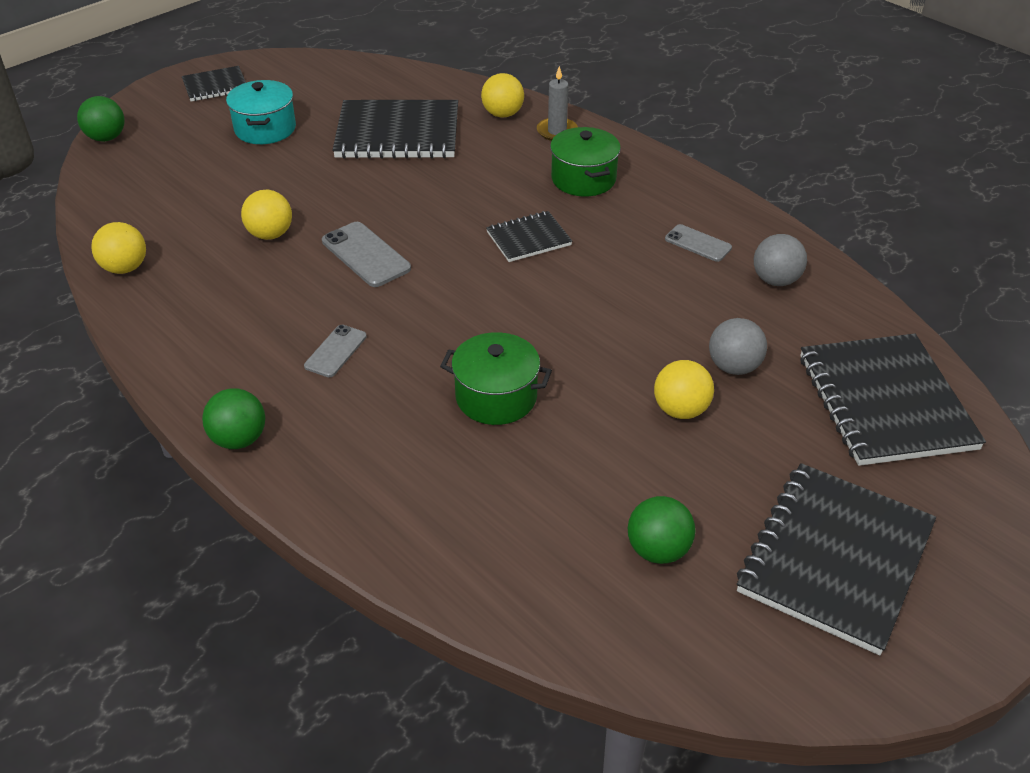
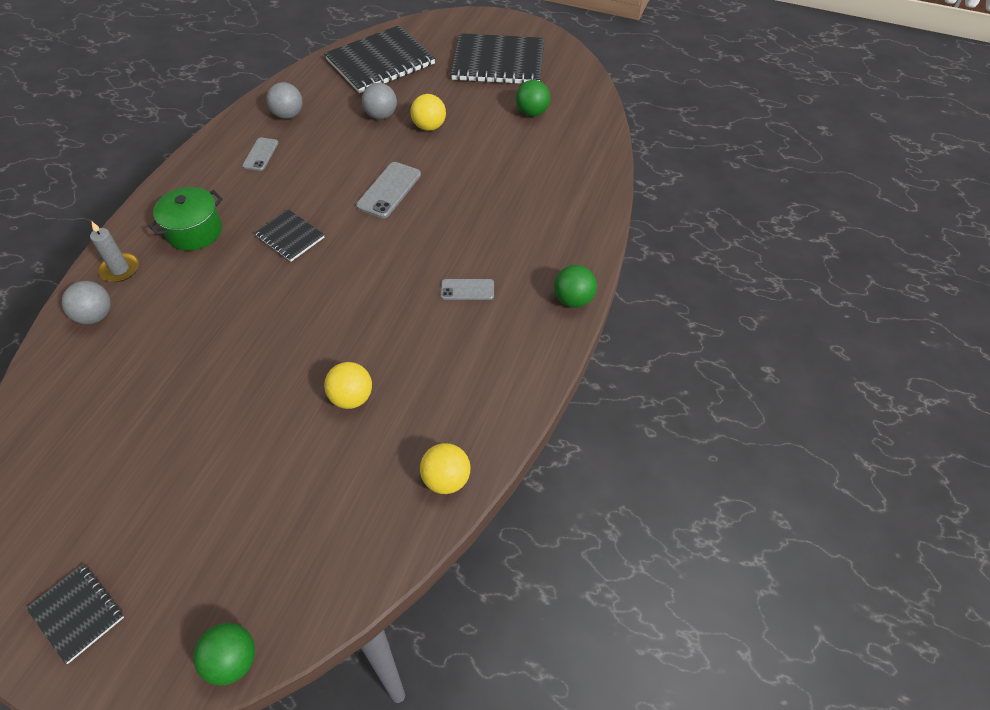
camera: 115 degrees left, 10 degrees up
turquoise pot [226,80,296,144] -> none
grey phone [322,222,411,287] -> grey phone moved to [356,162,421,218]
black notebook [333,100,458,159] -> none
green pot [440,332,552,425] -> none
yellow ball [481,73,524,118] -> grey ball [62,281,111,324]

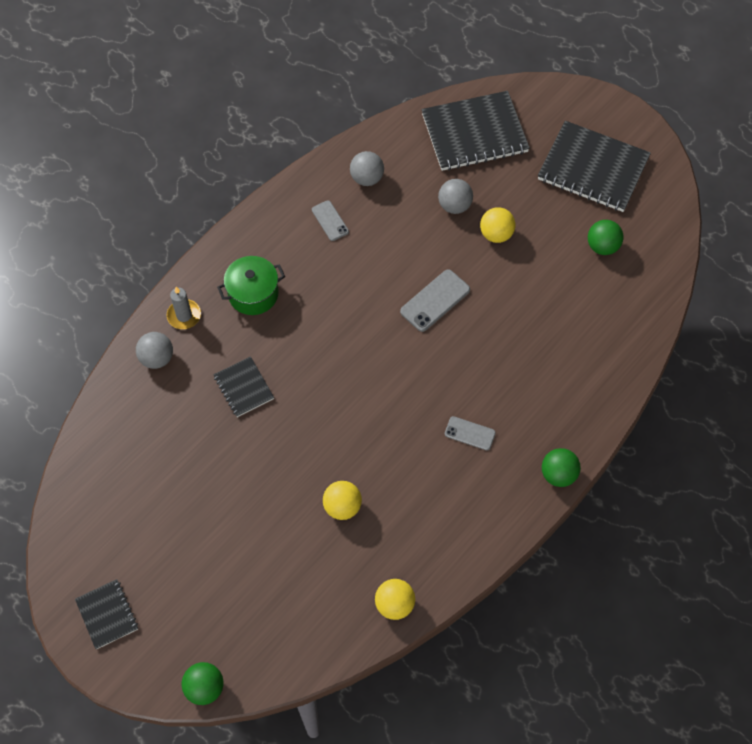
camera: 20 degrees right, 10 degrees up
grey phone [242,138,278,171] -> grey phone turned 60 degrees counterclockwise [312,200,349,241]
black notebook [254,209,324,262] -> black notebook moved to [213,356,274,417]

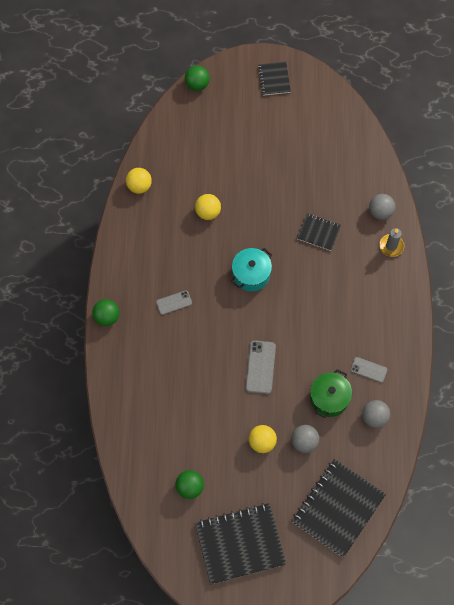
camera: 140 degrees right, 5 degrees up
black notebook [75,579,138,649] -> black notebook turned 60 degrees clockwise [258,62,291,96]
green pot [217,256,285,315] -> green pot moved to [310,369,352,418]
none -> turquoise pot [231,248,272,291]

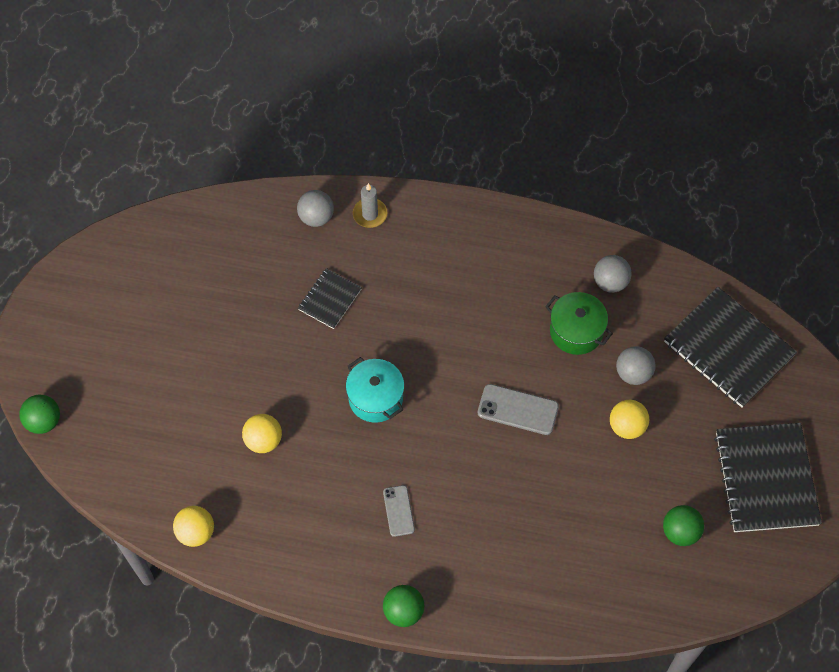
camera: 80 degrees left, 5 degrees down
black notebook [258,62,291,96] -> none
grey phone [350,357,387,383] -> none

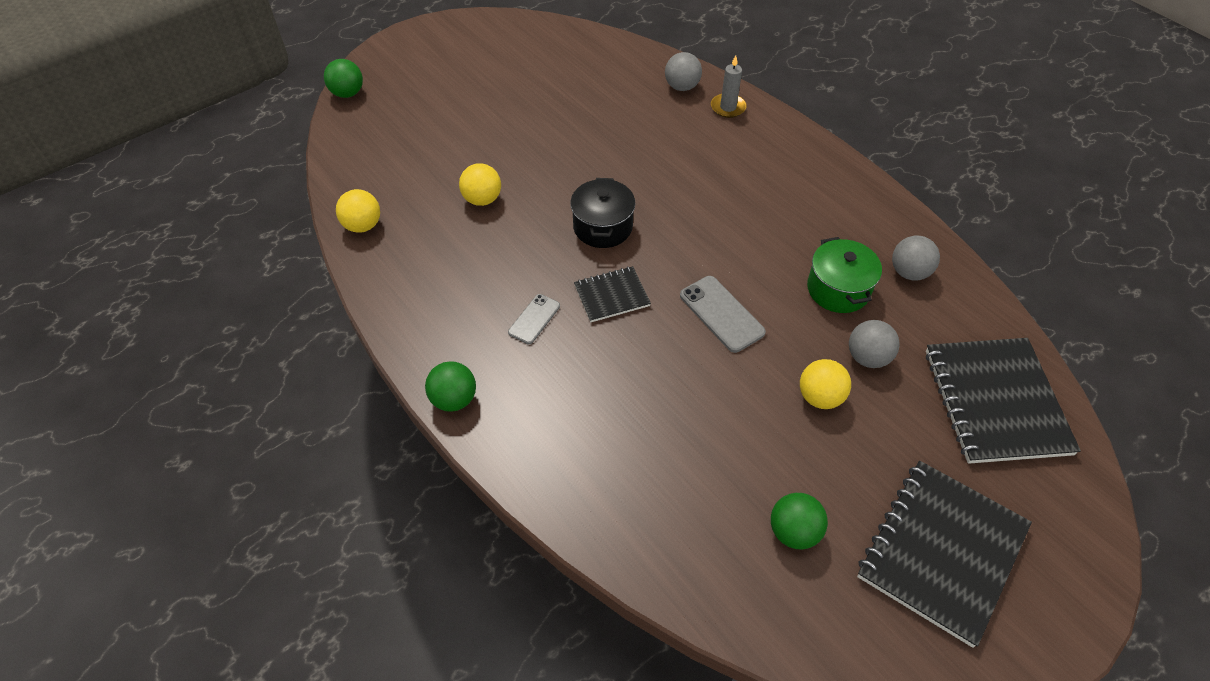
camera: 40 degrees right, 10 degrees down
black notebook [298,268,362,329] -> black notebook moved to [574,266,651,322]
turquoise pot [346,357,405,423] -> black pot [570,178,635,248]

